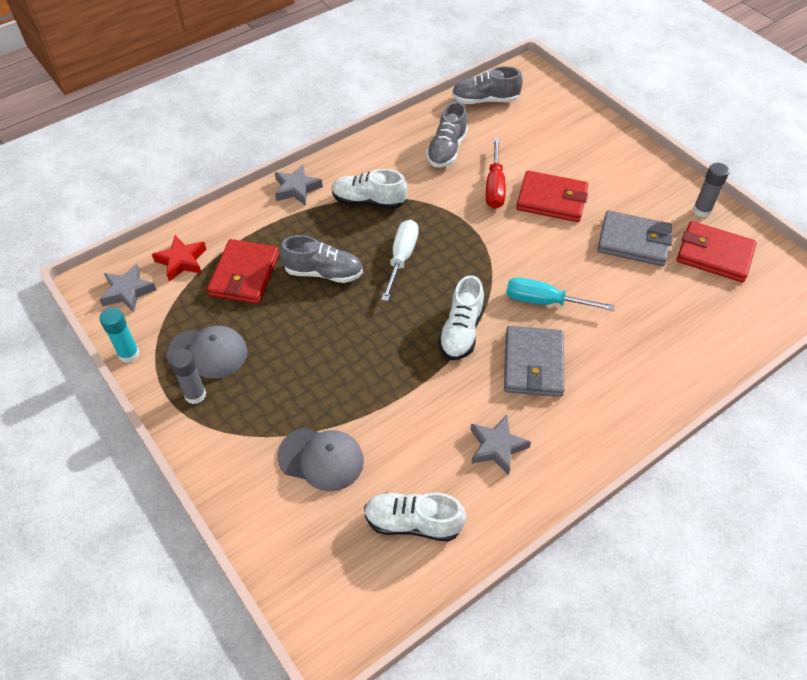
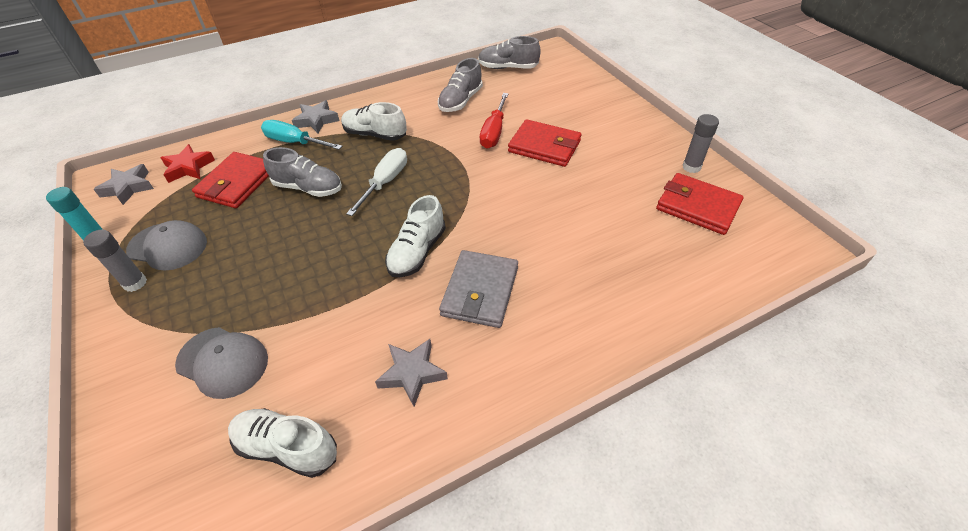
camera: 10 degrees right, 5 degrees down
turquoise screwdriver [506,277,615,311] -> turquoise screwdriver moved to [261,120,342,150]
grey wallet [597,210,673,266] -> none

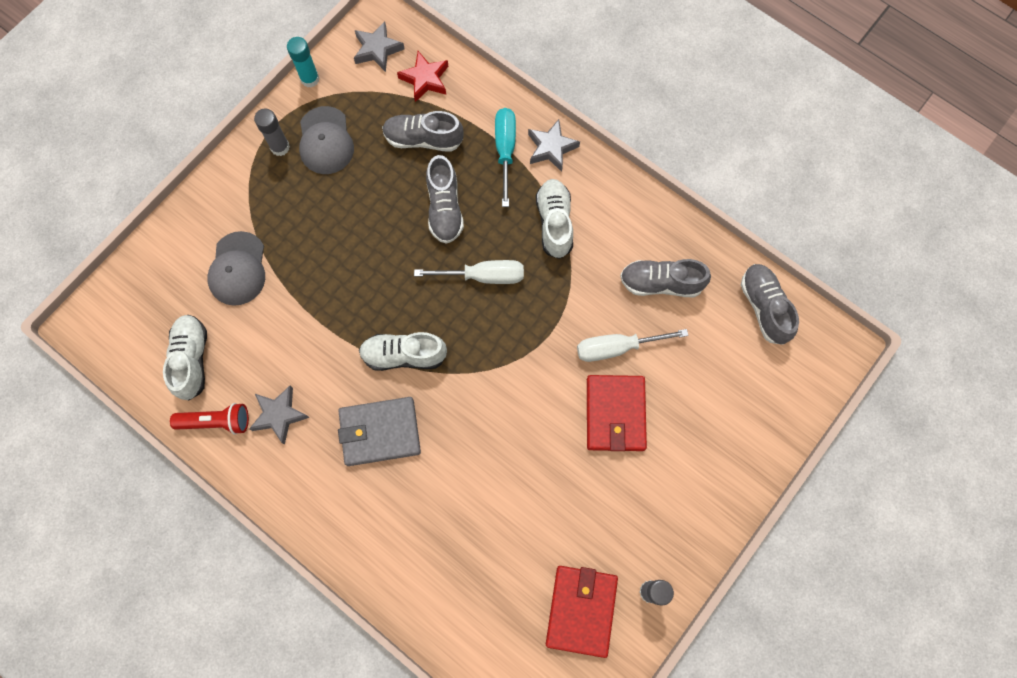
camera: 65 degrees right, 25 degrees up
red wallet [192,152,269,208] -> grey shoe [382,111,464,152]
red screwdriver [480,93,509,149] -> white screwdriver [577,329,689,362]
none -> red flashlight [170,403,249,435]

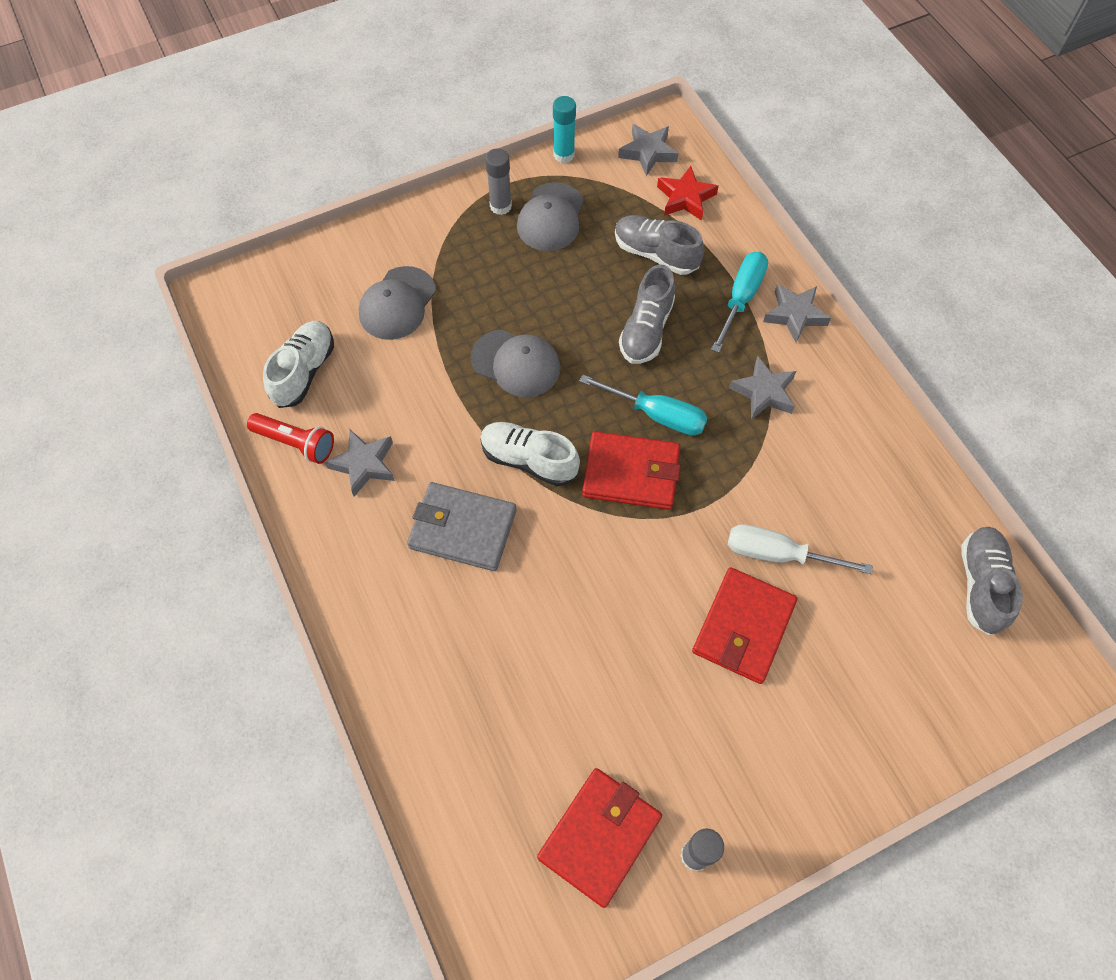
camera: 25 degrees right, 10 degrees down
white screwdriver [414,260,524,284] -> turquoise screwdriver [579,375,708,436]
white shoe [536,179,573,259] -> grey star [729,356,796,420]
grey shoe [620,259,711,297] -> none
none -> grey cap [470,329,560,397]
none -> red wallet [582,431,681,510]

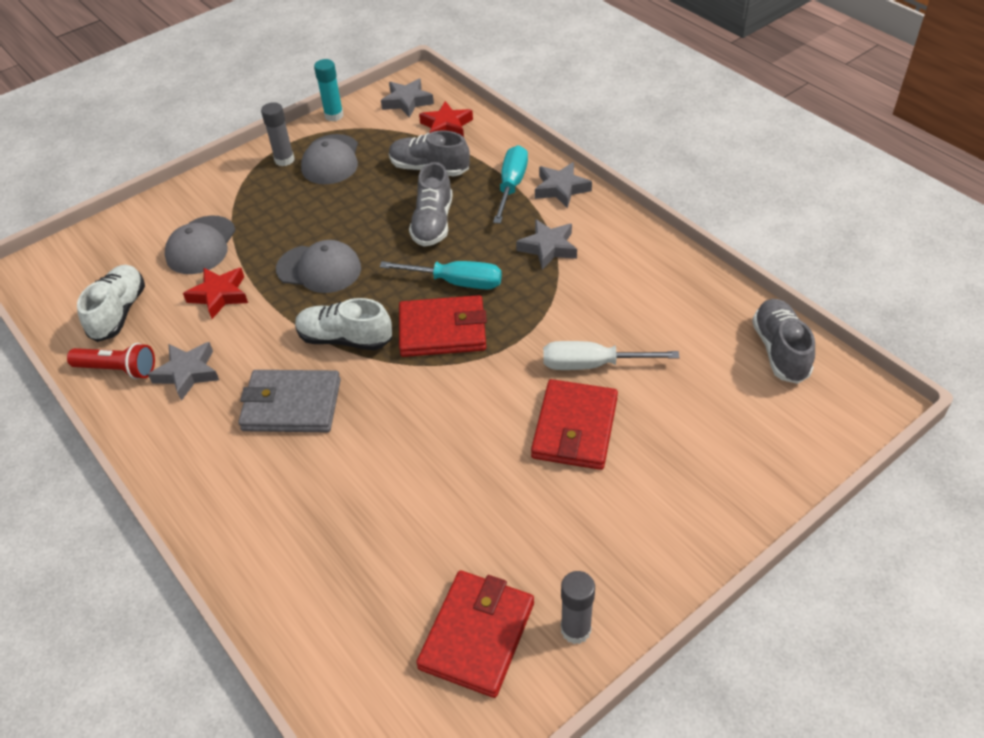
camera: 10 degrees left, 15 degrees down
none -> red star [183,268,248,319]

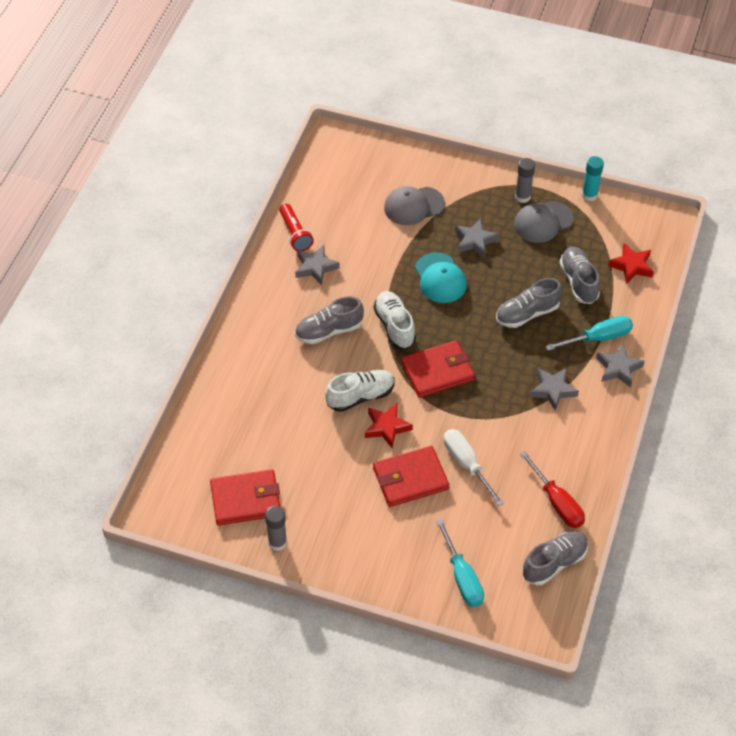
camera: 55 degrees right, 5 degrees up
white shoe [77,265,145,342] -> white shoe moved to [325,370,395,412]
red star [183,268,248,319] -> red star moved to [365,403,413,448]
grey wallet [238,370,341,432] -> grey shoe [295,296,364,344]
grey cap [276,240,361,293] -> turquoise cap [415,252,467,303]
turquoise screwdriver [379,261,502,289] -> turquoise screwdriver moved to [436,518,484,607]
grey star [381,79,434,118] -> grey star moved to [455,218,499,258]
red wallet [399,295,487,357] -> red wallet turned 75 degrees counterclockwise [401,340,475,398]
none -> red screwdriver [520,451,585,528]

